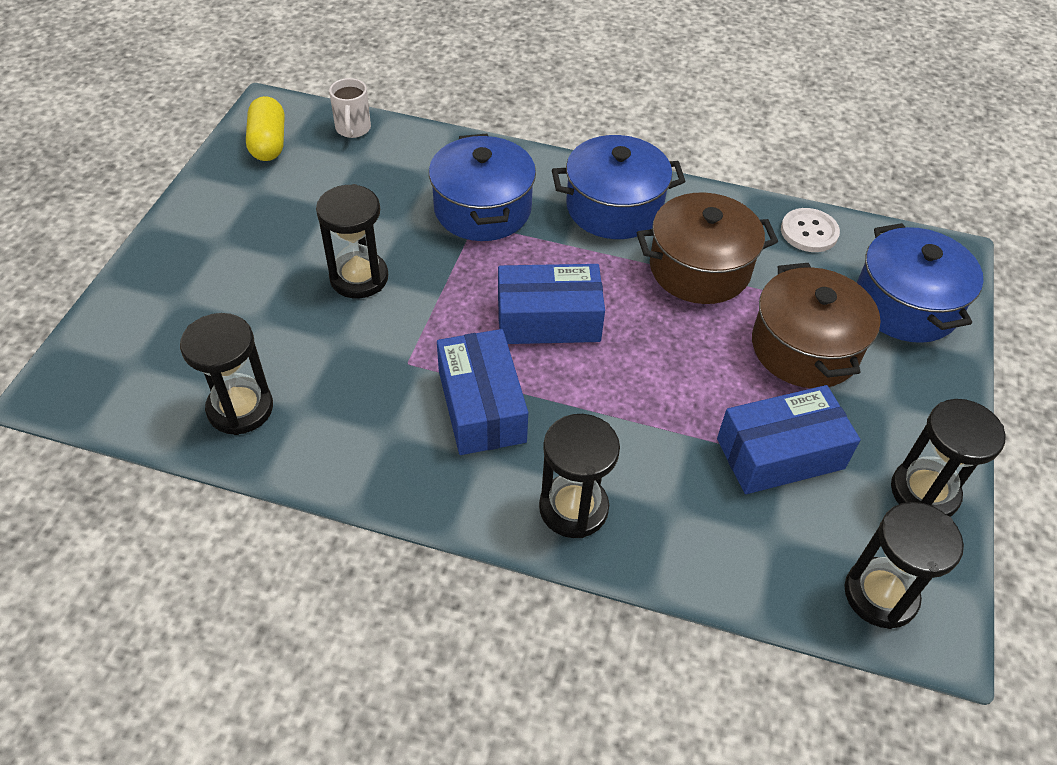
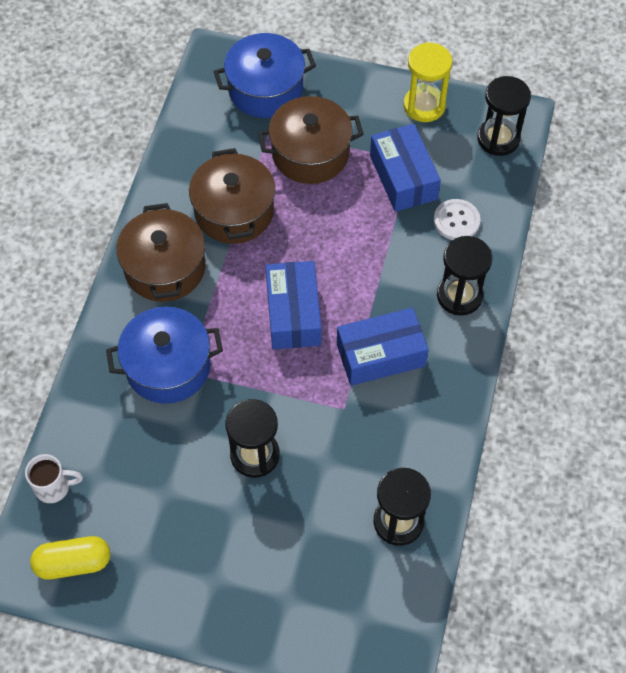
camera: 90 degrees left, 10 degrees up
blue pot [552,135,686,239] -> brown pot [116,203,205,302]
white button [781,208,840,252] -> white button moved to [434,199,480,240]
black hourglass [891,399,1006,517] -> yellow hourglass [404,42,452,122]

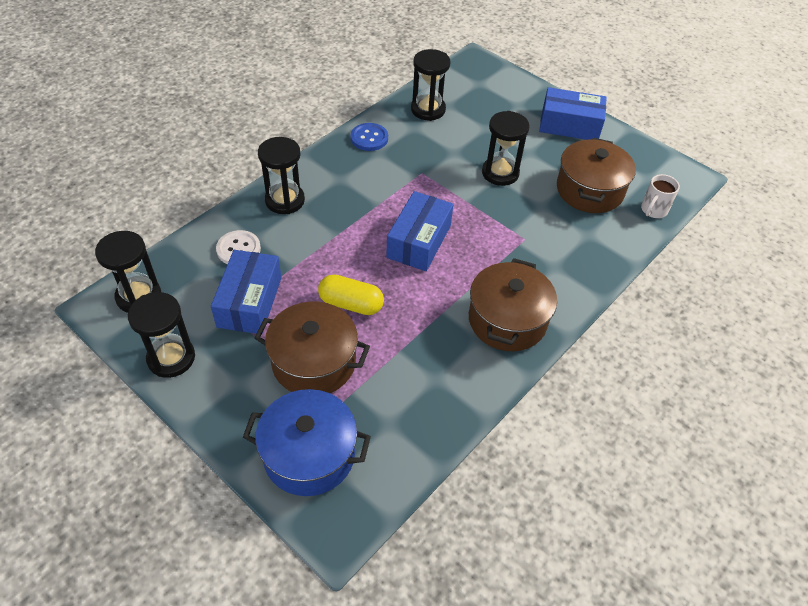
camera: 155 degrees left, 10 degrees down
white mug [25,454,83,503] -> white mug turned 75 degrees counterclockwise [641,174,680,218]
yellow capsule [30,536,110,579] -> yellow capsule moved to [318,274,384,315]
blue pot [106,307,223,404] -> none
brown pot [189,148,275,244] -> brown pot moved to [557,138,636,213]
blue box [337,308,429,386] -> blue box moved to [539,87,607,140]
yellow hourglass [404,42,452,122] -> black hourglass [128,292,195,378]
none -> blue button [351,123,388,151]

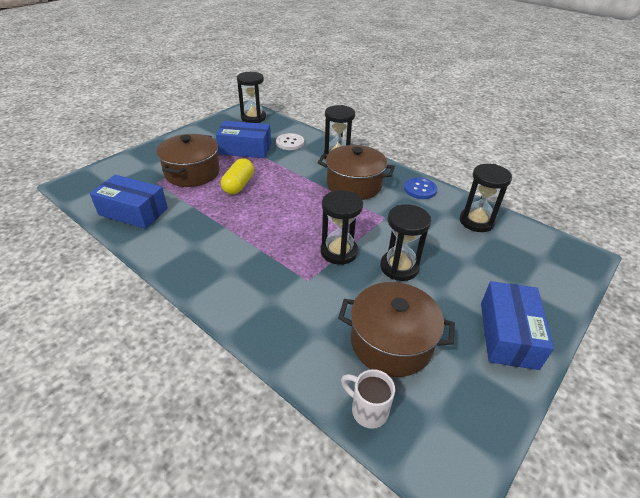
camera: 90 degrees right, 10 degrees down
black hourglass [128,292,195,378] -> black hourglass moved to [320,190,363,265]
blue pot [243,389,371,496] -> none
blue box [386,191,453,271] -> blue box moved to [90,175,168,229]
brown pot [469,258,557,351] -> brown pot moved to [318,145,395,200]

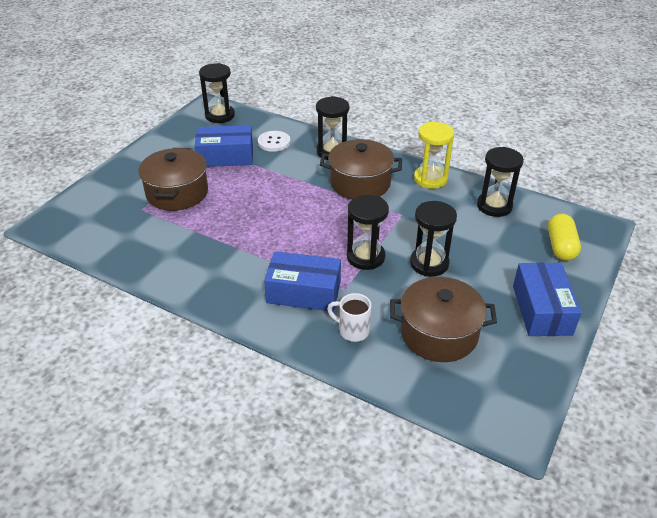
camera: 10 degrees left, 0 degrees up
blue box [90,175,168,229] -> blue box moved to [264,251,341,311]
yellow capsule [221,158,254,194] -> yellow capsule moved to [548,214,581,261]
white mug [341,369,395,429] -> white mug moved to [327,293,371,342]
blue button [404,178,438,199] -> yellow hourglass [414,122,454,189]

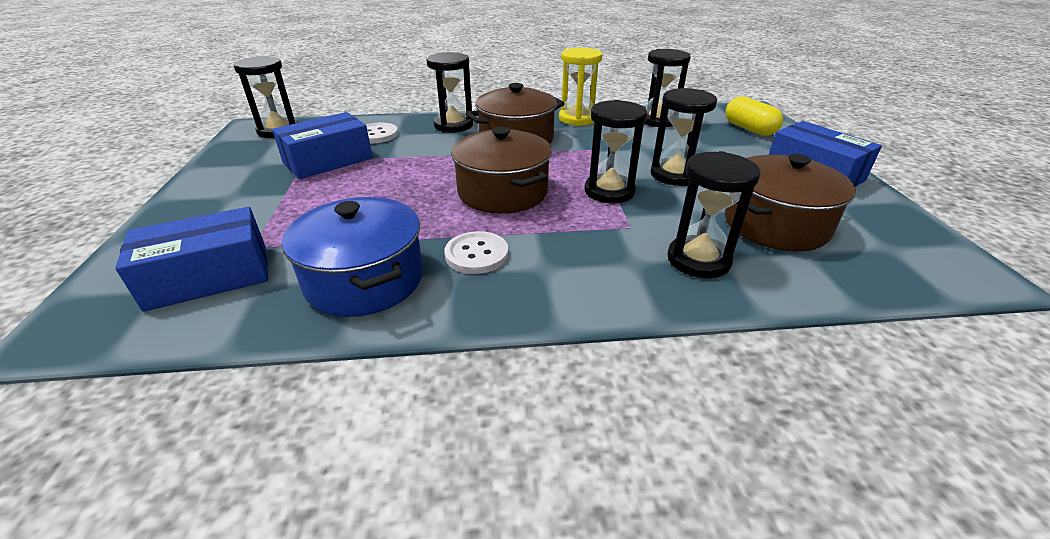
camera: 35 degrees left, 5 degrees down
brown pot [138,148,208,211] -> brown pot moved to [451,127,552,214]
blue box [264,251,341,311] -> blue box moved to [115,207,268,312]
white mug [327,293,371,342] -> black hourglass [667,151,761,278]
none -> blue pot [282,197,423,317]
none -> white button [444,231,508,274]

